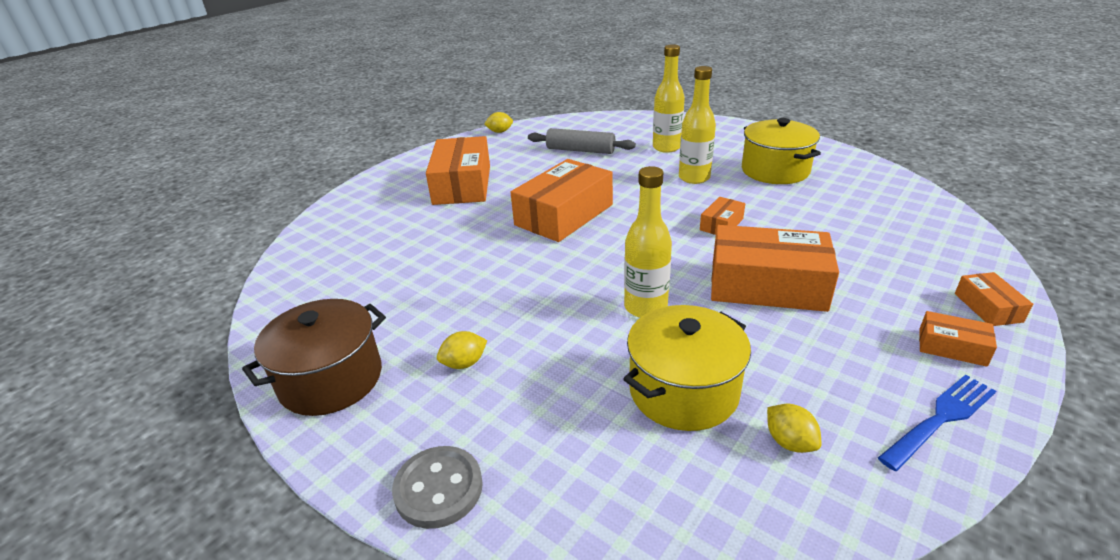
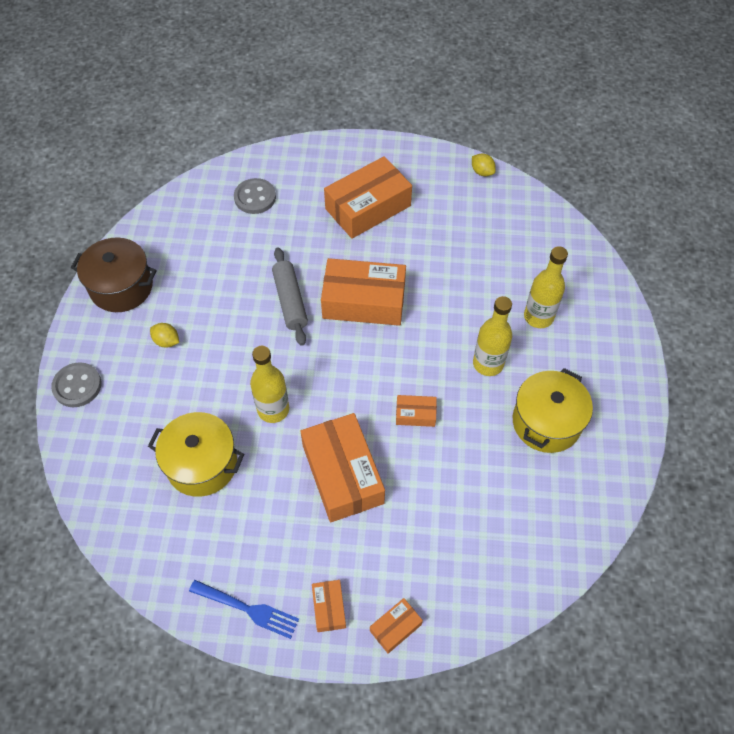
camera: 55 degrees right, 25 degrees up
grey rolling pin [528,128,636,154] -> grey rolling pin moved to [272,248,308,346]
yellow lemon [767,404,821,453] -> none
none -> grey button [234,178,276,214]

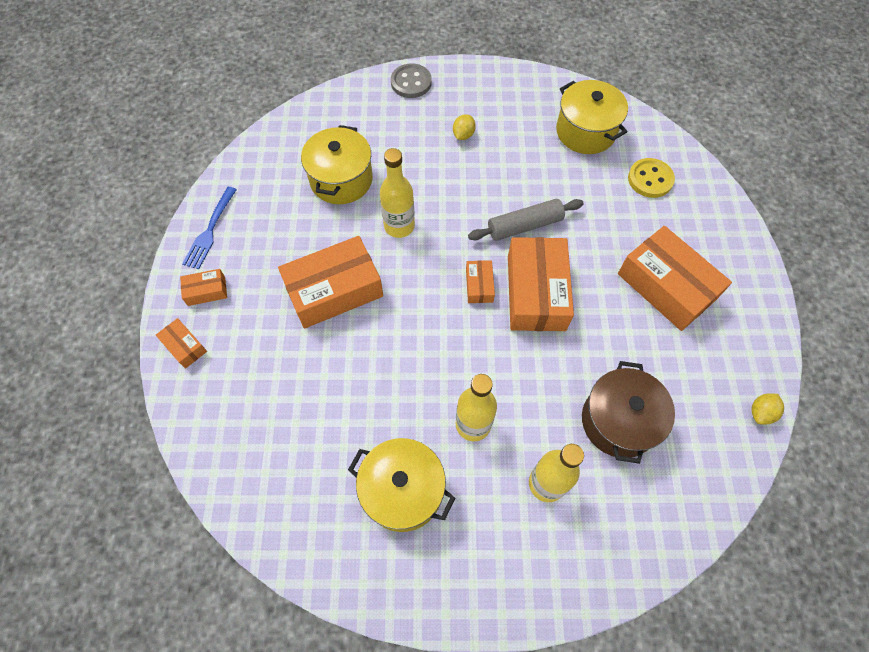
camera: 85 degrees right, 5 degrees up
brown pot [71,238,157,312] -> brown pot moved to [582,361,675,464]
grey button [234,178,276,214] -> yellow button [628,158,675,198]
orange box [396,395,437,427] -> orange box moved to [466,260,495,303]
none -> yellow pot [556,80,628,154]

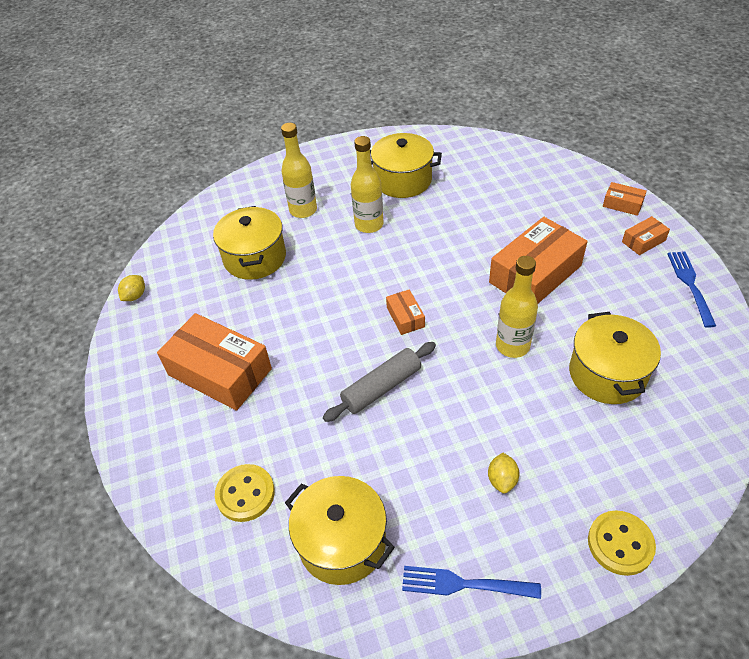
camera: 165 degrees right, 15 degrees down
grey button [391,63,432,98] -> yellow button [588,511,656,576]
orange box [508,237,574,331] -> none
brown pot [582,361,675,464] -> yellow pot [213,206,286,280]
none -> blue fork [402,566,541,599]

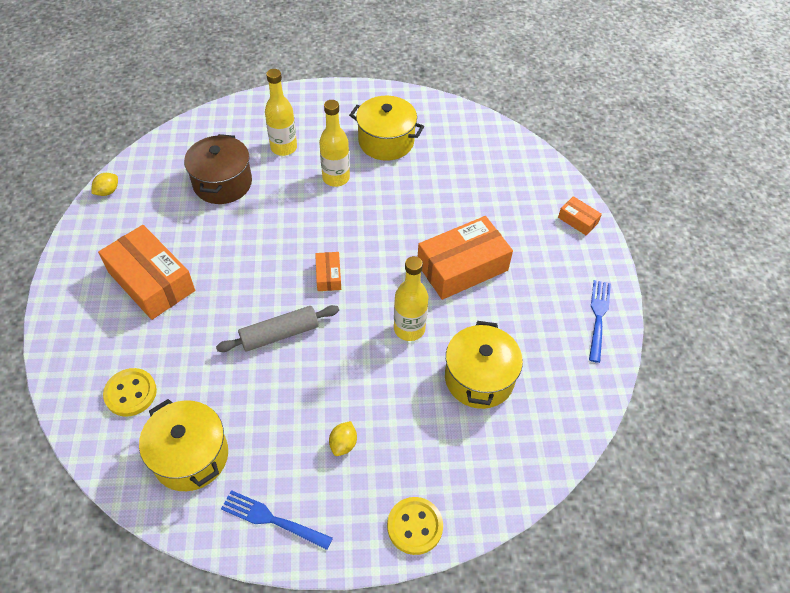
camera: 10 degrees right, 5 degrees up
yellow pot [213,206,286,280] -> brown pot [184,134,252,204]
orange box [622,216,670,255] -> none

